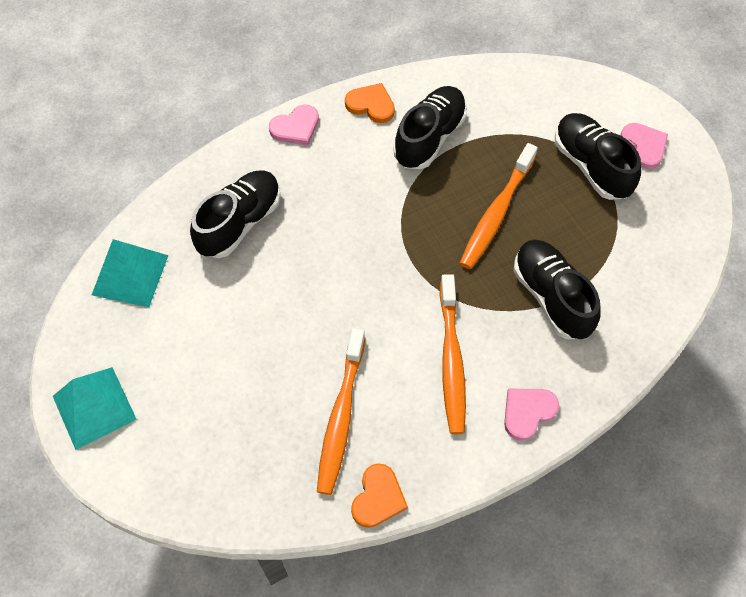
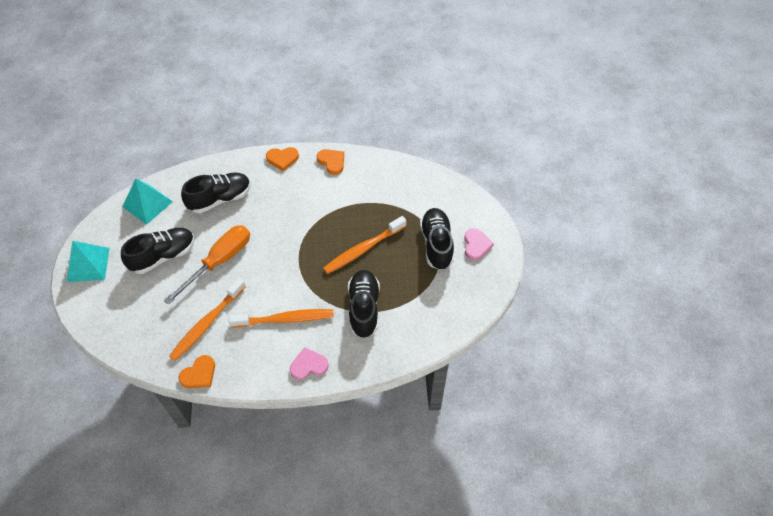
camera: 25 degrees right, 5 degrees down
pink heart [269,104,319,145] -> orange heart [266,147,299,171]
black shoe [393,86,467,169] -> black shoe moved to [121,228,195,274]
orange toothbrush [439,274,466,434] -> orange toothbrush turned 120 degrees counterclockwise [229,309,334,328]
none -> orange screwdriver [164,225,250,305]

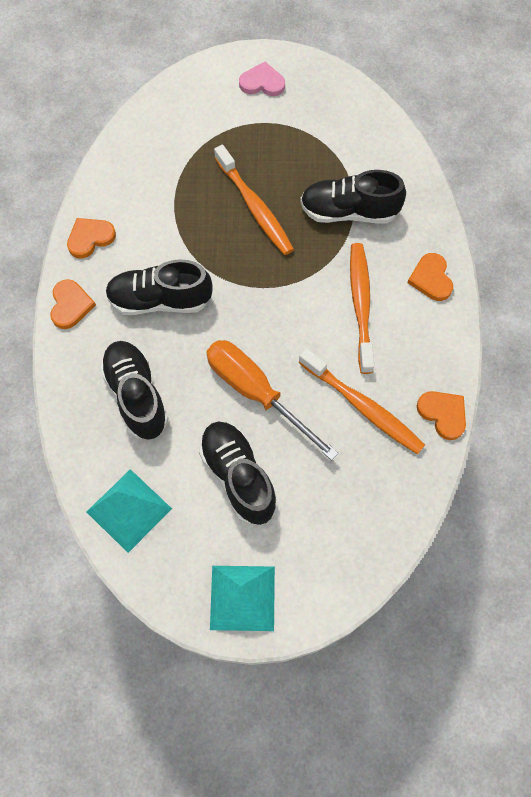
camera: 85 degrees left, 10 degrees up
pink heart [290,347,329,380] -> orange heart [407,253,453,301]
black shoe [420,208,454,270] -> black shoe moved to [105,259,213,315]

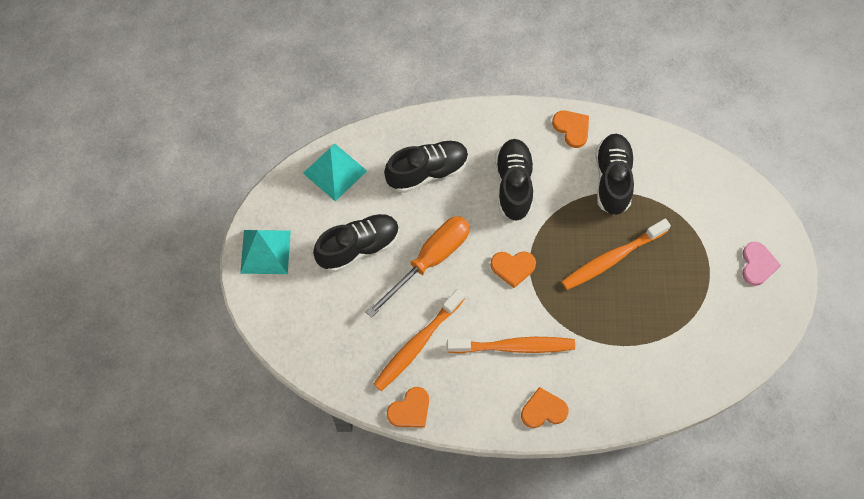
camera: 90 degrees right, 0 degrees up
orange heart [50,279,96,329] -> orange heart moved to [490,251,536,288]
black shoe [300,170,406,224] -> black shoe moved to [595,134,634,215]

